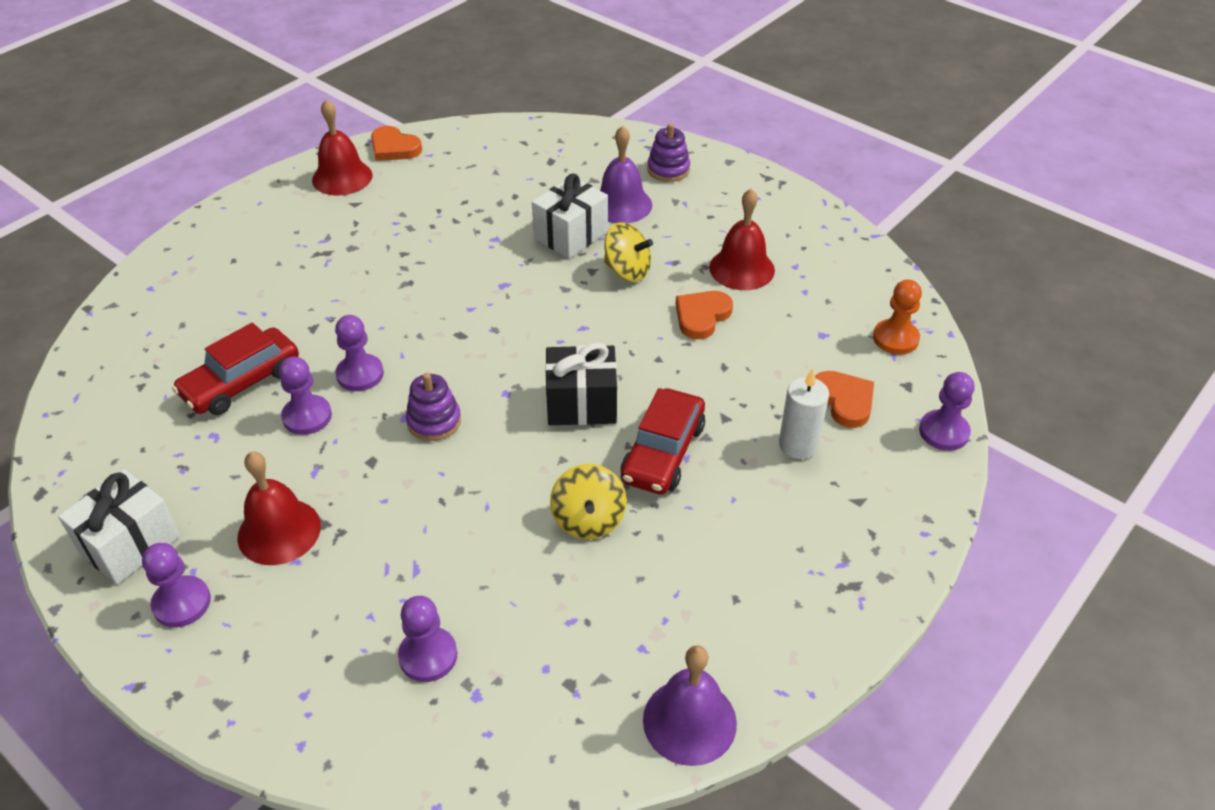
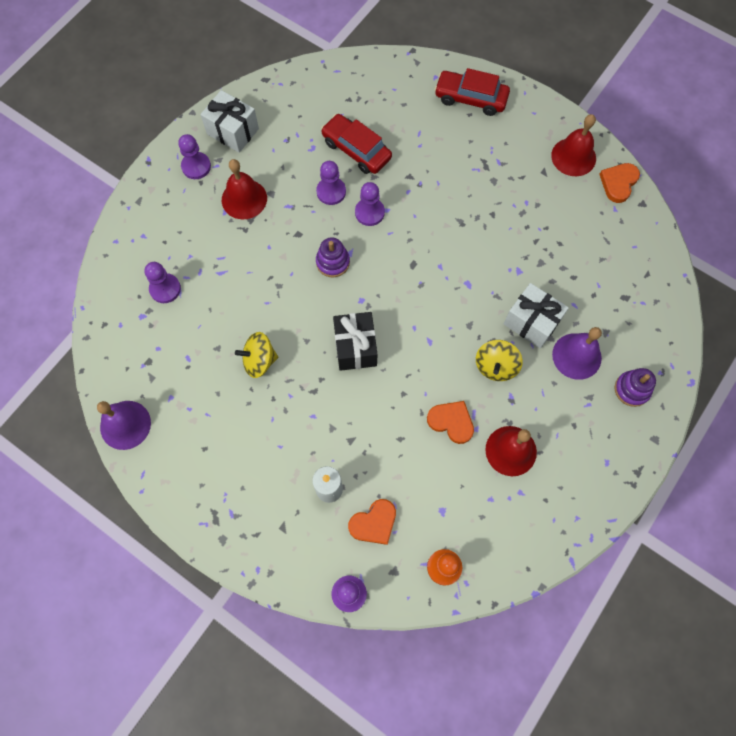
camera: 85 degrees right, 25 degrees up
red car [621,388,705,495] -> red car moved to [434,68,510,116]

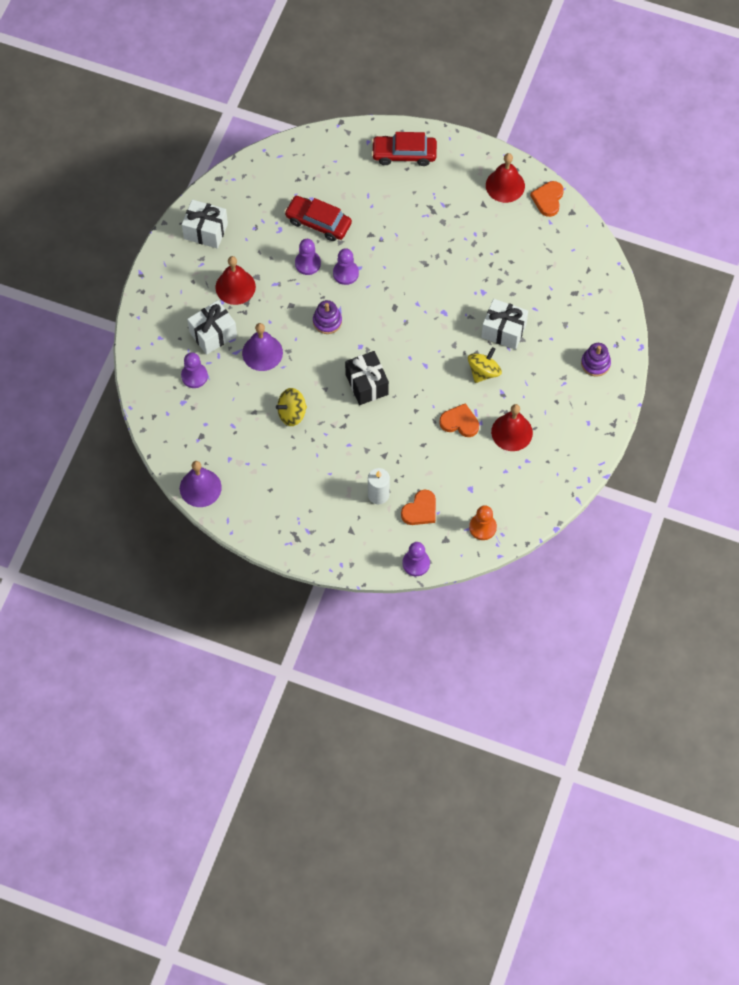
camera: 15 degrees left, 5 degrees down
purple pawn [178,134,211,179] -> none
yellow spinning top [476,340,523,381] -> yellow spinning top turned 150 degrees counterclockwise [468,347,502,383]
purple bell [552,327,602,380] -> purple bell moved to [242,323,283,371]
none -> white gift [187,300,237,355]

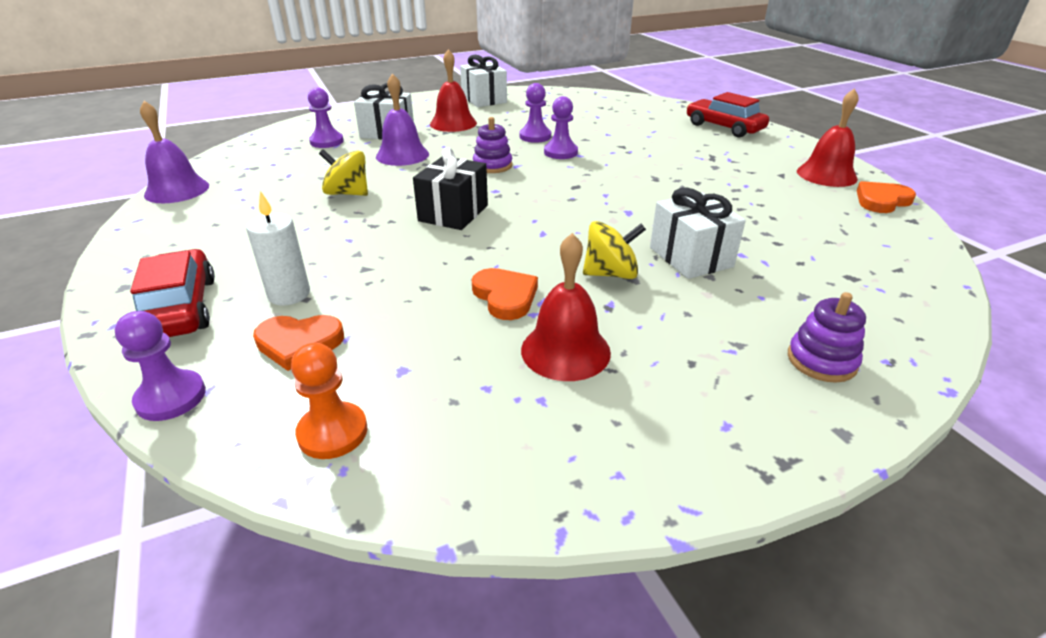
camera: 45 degrees right, 30 degrees down
red car [284,196,352,241] -> red car moved to [130,249,215,337]

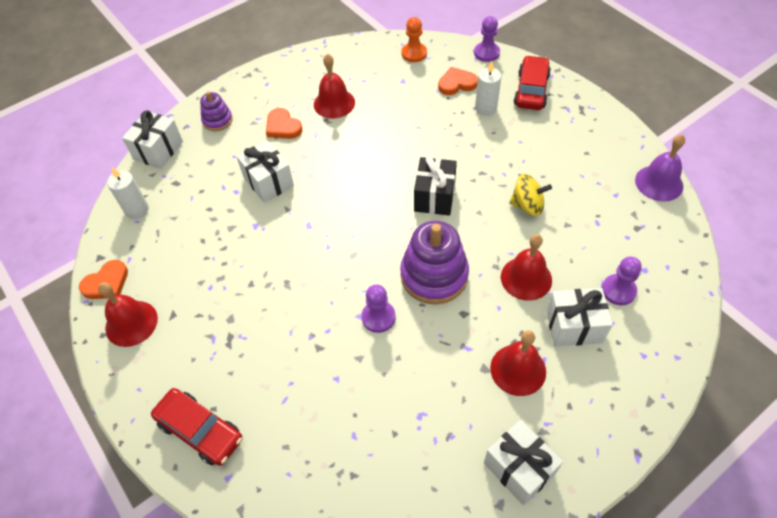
camera: 170 degrees right, 20 degrees up
red car [130,249,215,337] -> red car turned 135 degrees counterclockwise [514,55,551,110]
purple bell [376,73,429,166] -> red bell [501,234,552,301]
orange heart [472,268,538,320] -> orange heart moved to [266,108,302,139]
purple stacking toy [473,117,513,173] -> purple stacking toy [400,221,469,304], size x1.86
purple pawn [519,83,551,143] -> none
yellow spinning top [583,221,646,279] -> none
none -> white candle [107,167,149,219]
none -> white gift [122,110,183,169]

